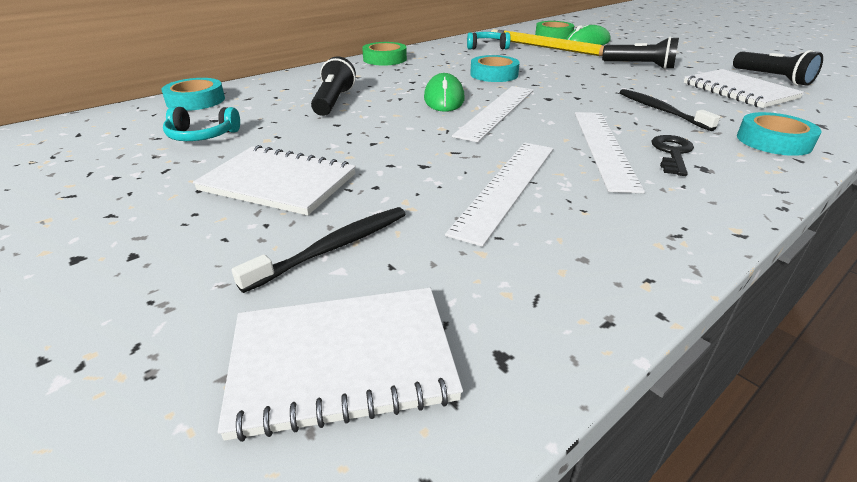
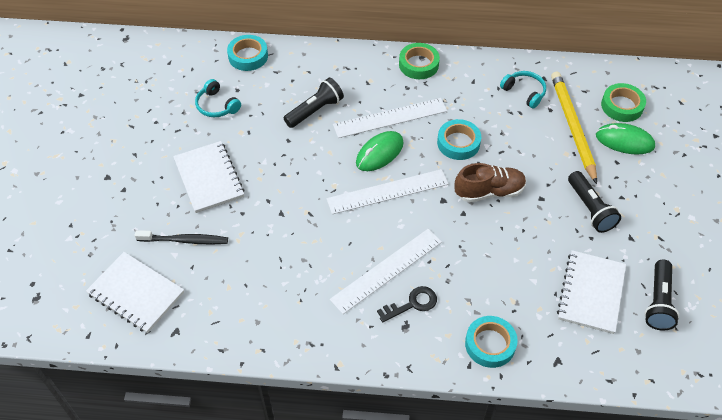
camera: 45 degrees right, 20 degrees up
white ruler [445,142,553,247] -> white ruler moved to [333,98,447,138]
black toothbrush [619,89,720,131] -> none
none -> brown shoe [455,163,526,202]

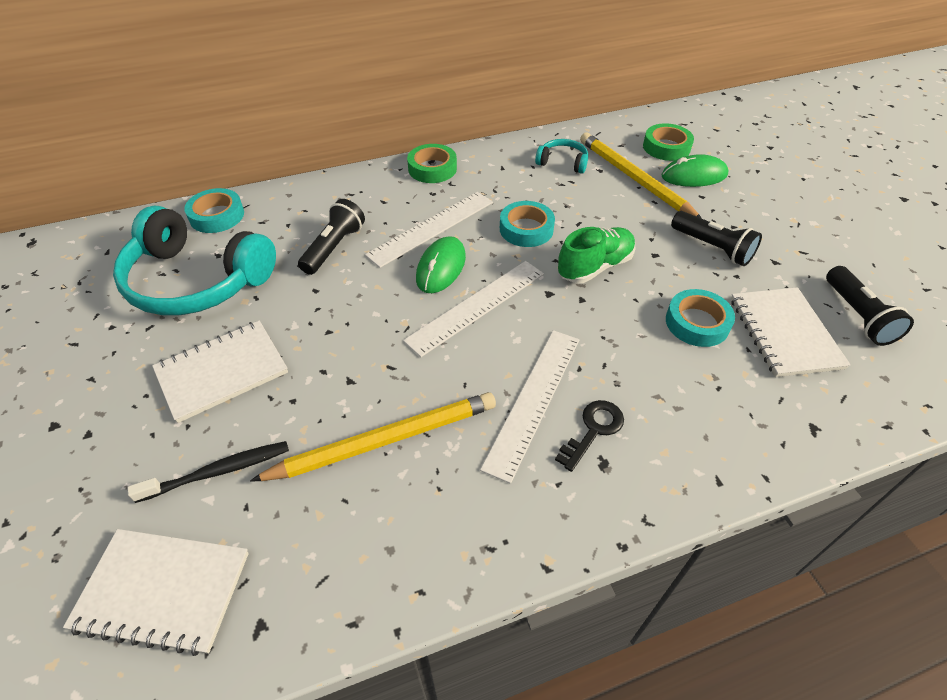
camera: 25 degrees left, 5 degrees down
white notebook [173,141,244,213] -> white notebook turned 75 degrees counterclockwise [152,320,288,423]
turquoise headphones [195,79,241,117] -> turquoise headphones [113,206,276,316], size x2.27
brown shoe [455,163,526,202] -> green shoe [558,227,635,283]
turquoise tape [465,316,518,368] -> turquoise tape moved to [666,289,735,347]
none -> yellow pencil [250,392,496,481]

